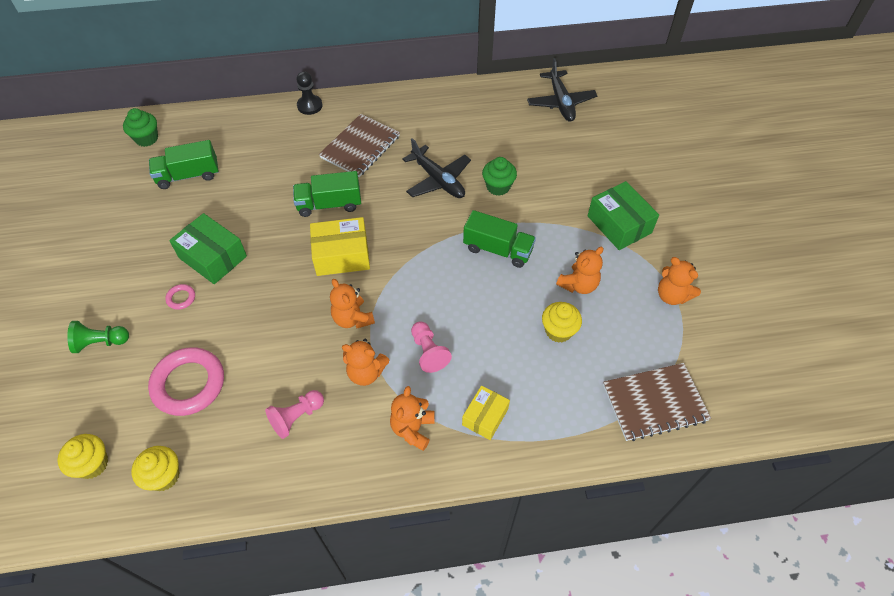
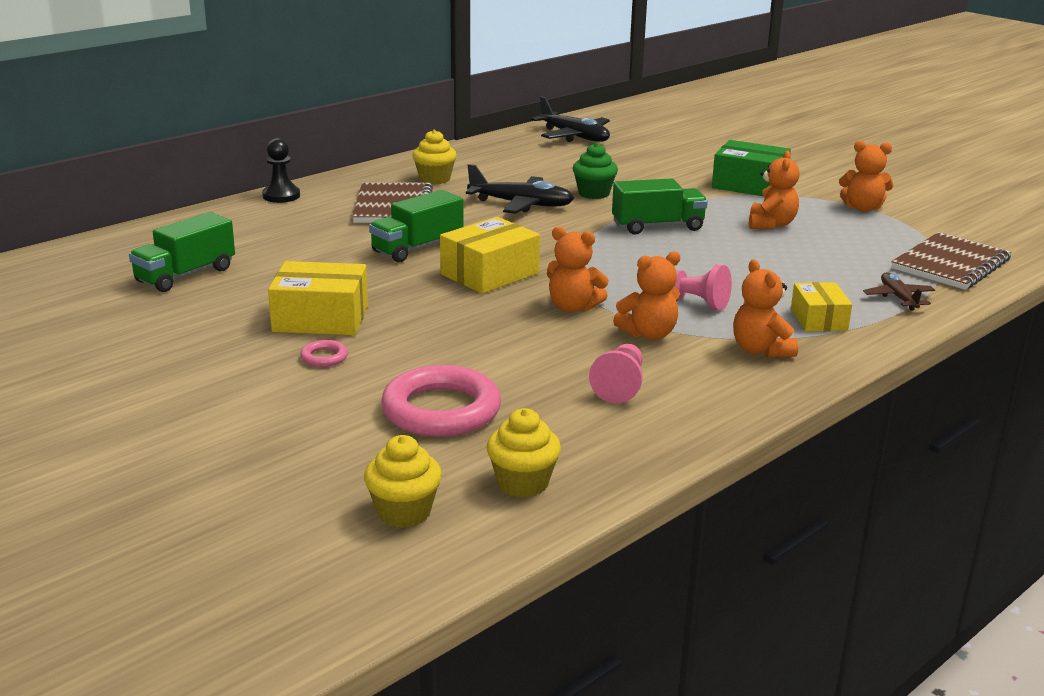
camera: 35 degrees left, 30 degrees down
green pawn [67,321,129,353] -> none
green cupcake [123,108,158,147] -> none
green box [169,213,247,284] -> yellow box [268,261,368,335]
yellow cupcake [542,302,582,343] -> yellow cupcake moved to [412,129,457,184]
none -> brown plane [863,272,935,311]

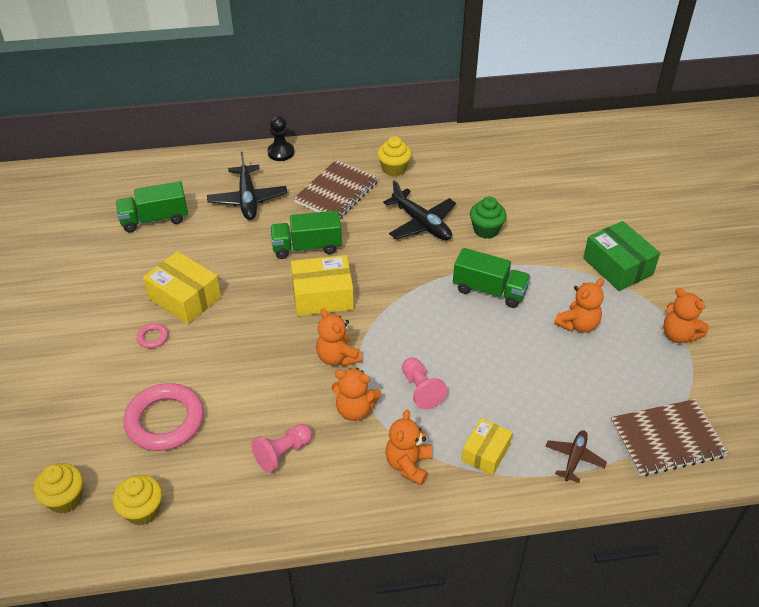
camera: 35 degrees right, 20 degrees up
black plane [531,97,610,142] -> black plane moved to [207,152,287,220]

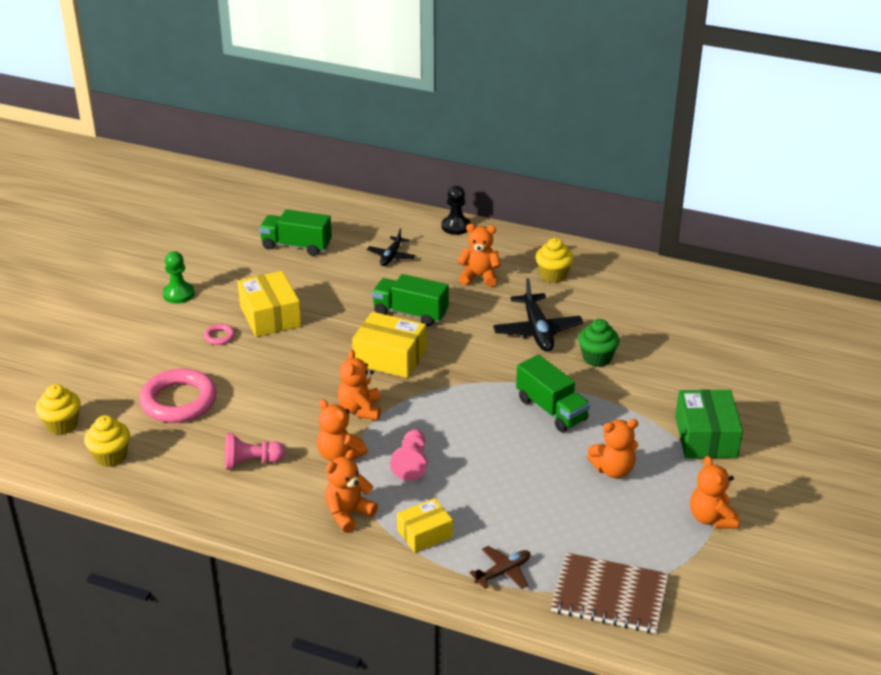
camera: 30 degrees right, 10 degrees down
black plane [207,152,287,220] -> black plane [367,228,415,266], size x0.59
brown notebook [294,160,379,219] -> orange teddy bear [457,224,501,287]
none -> green pawn [163,251,195,304]

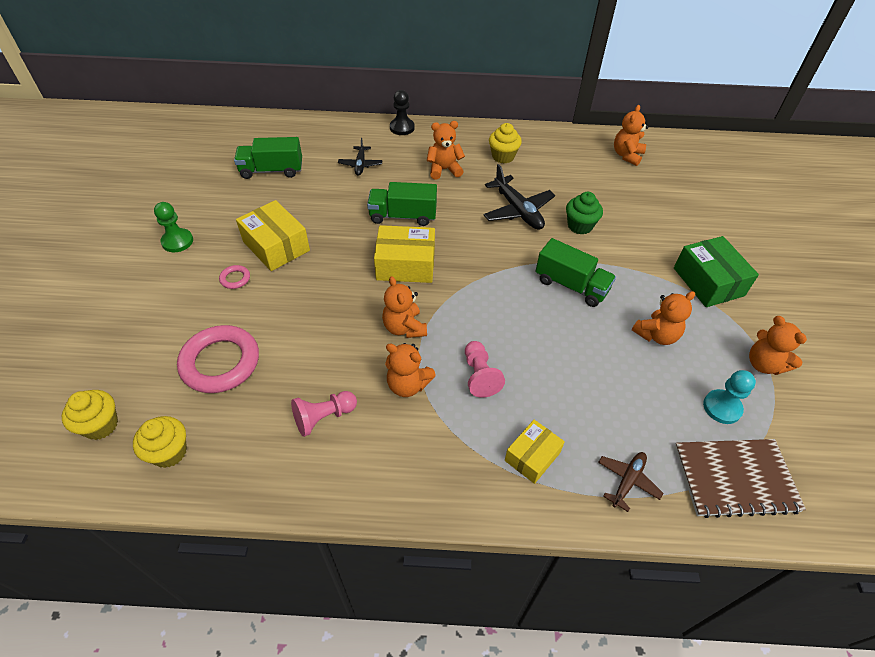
camera: 20 degrees left, 15 degrees up
orange teddy bear [325,449,378,533] -> orange teddy bear moved to [614,105,649,166]
none -> turquoise pawn [703,370,756,424]

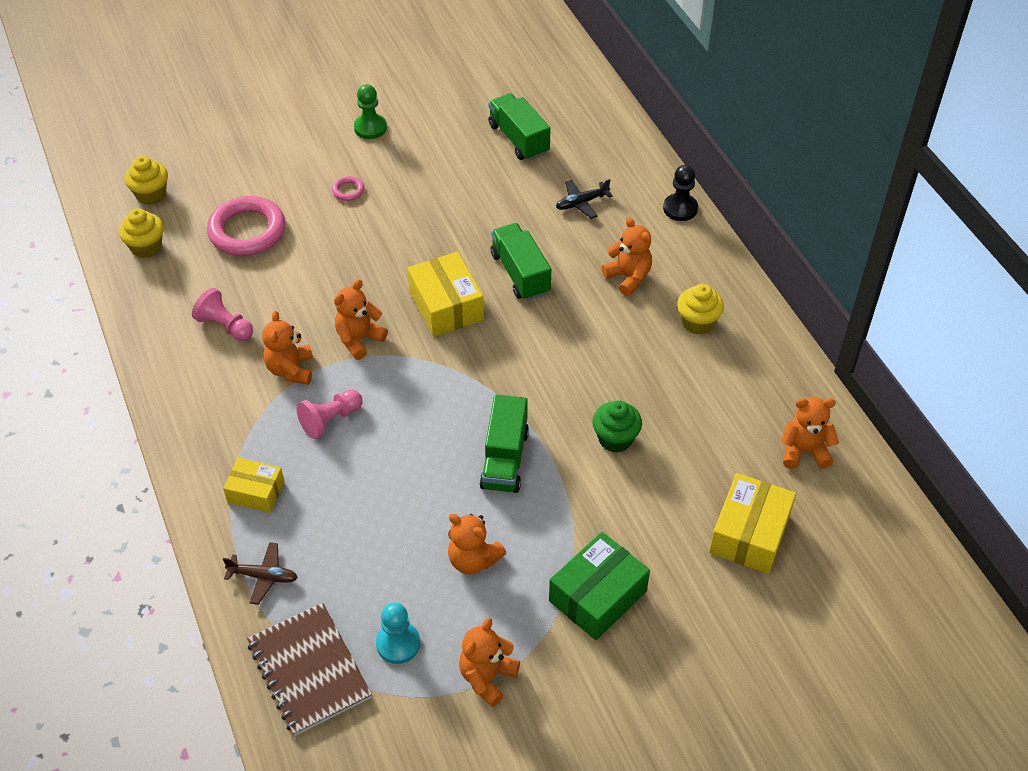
camera: 65 degrees right, 0 degrees up
yellow box [236,200,310,271] -> yellow box moved to [709,473,796,574]
black plane [483,164,555,230] -> none

